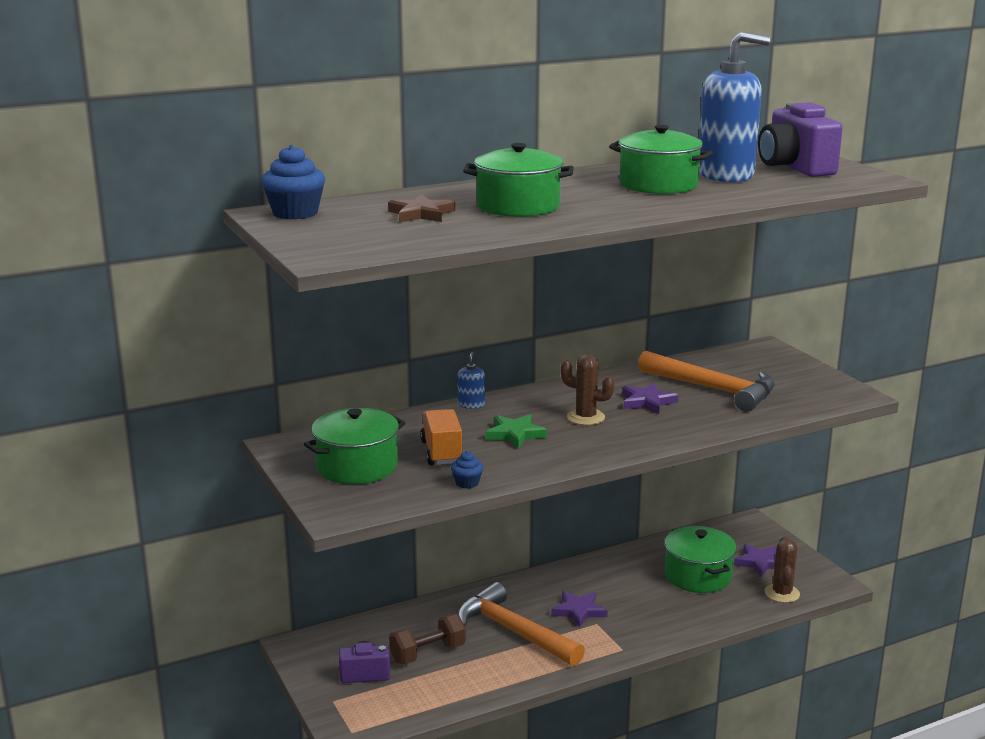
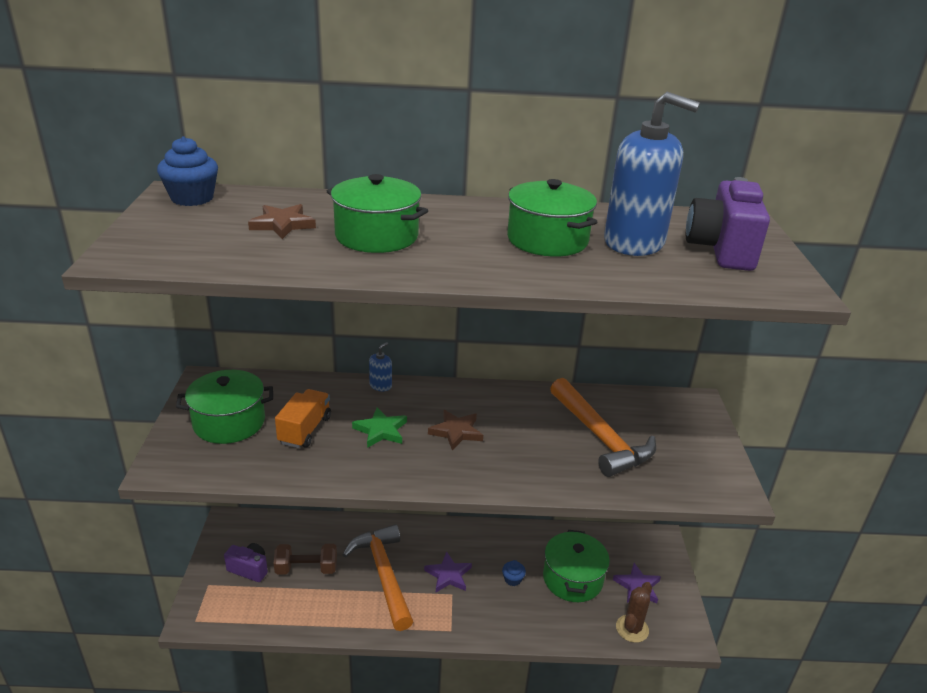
camera: 25 degrees right, 10 degrees up
blue cupcake [451,451,483,489] -> blue cupcake moved to [502,560,526,586]
brown cactus [560,354,615,425] -> brown star [428,410,483,451]
purple star [622,383,679,414] -> none

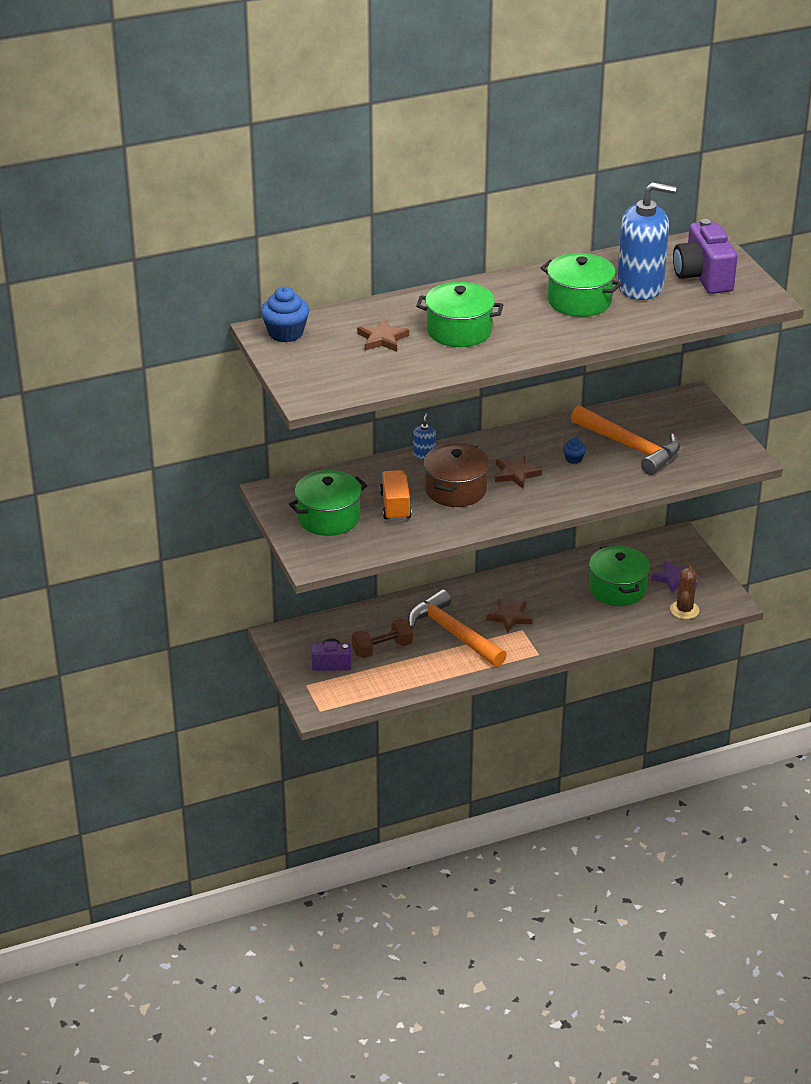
camera: 20 degrees left, 5 degrees up
green star [352,407,407,448] -> brown pot [424,443,489,507]
purple star [424,552,472,592] -> brown star [486,599,533,633]
blue cupcake [502,560,526,586] -> blue cupcake moved to [563,437,586,464]

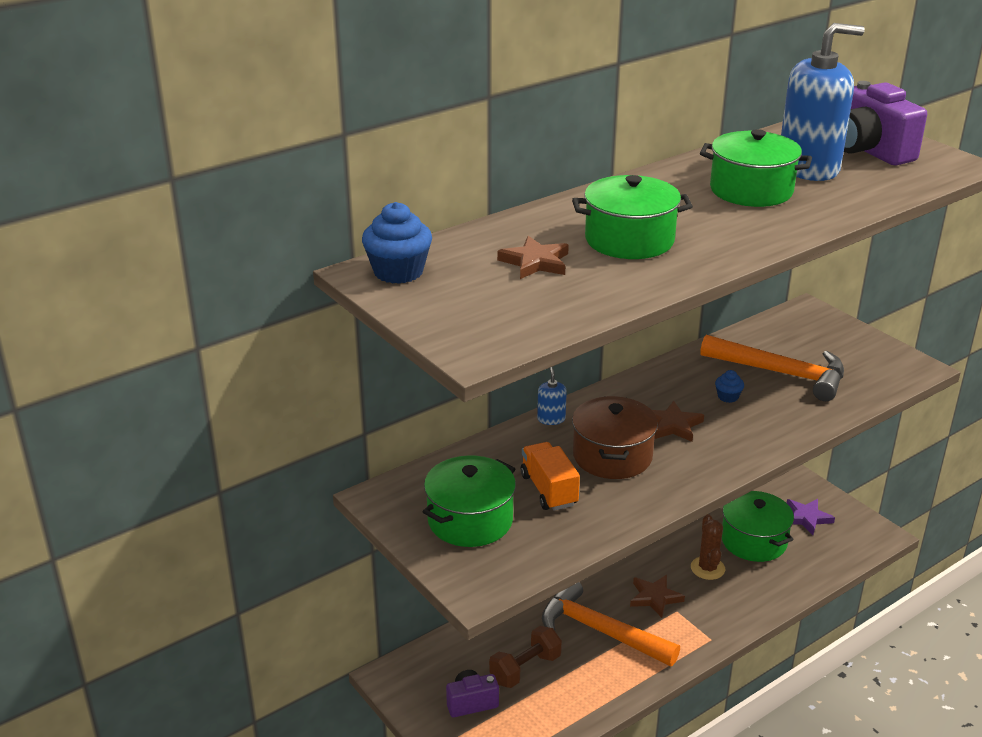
camera: 15 degrees left, 5 degrees down
brown cactus [670,564,699,619] -> brown cactus moved to [691,514,725,580]

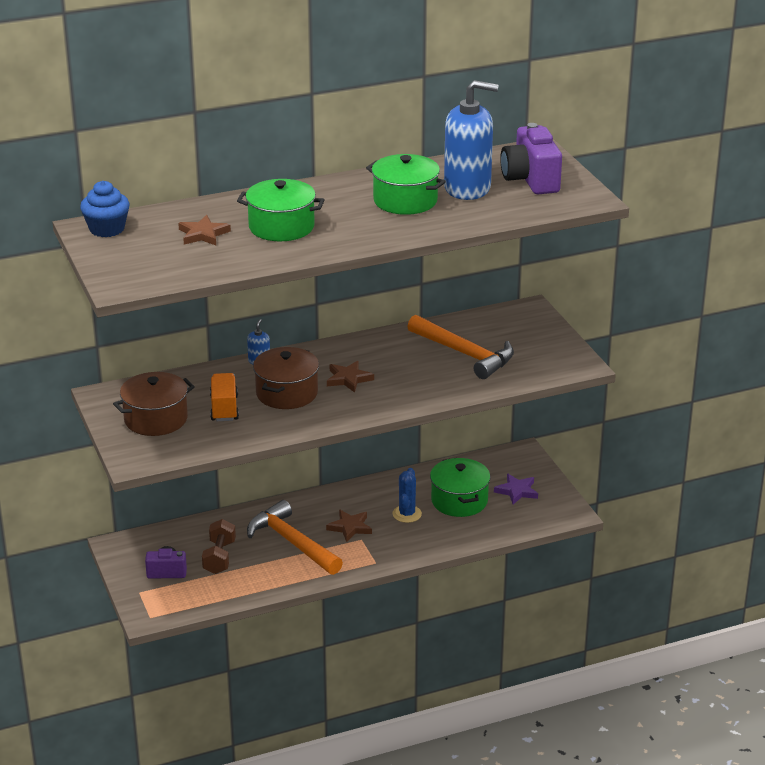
camera: 15 degrees right, 0 degrees up
green pot [423,455,516,547] -> brown pot [113,372,195,436]
brown dumbbell [489,626,562,688] -> brown dumbbell turned 60 degrees counterclockwise [202,519,236,574]
brown cactus [691,514,725,580] -> blue cactus [393,468,422,523]
blue cupcake [715,370,744,403] -> none

